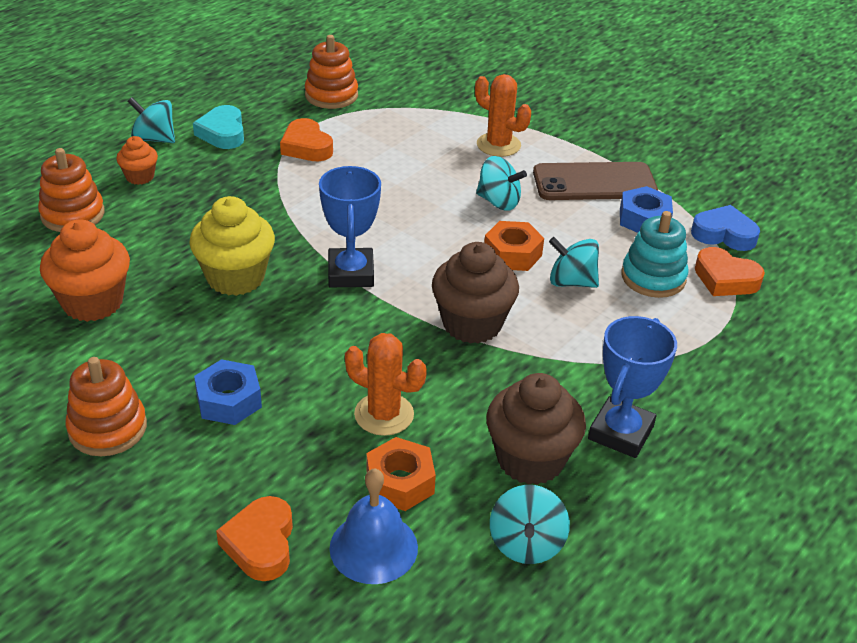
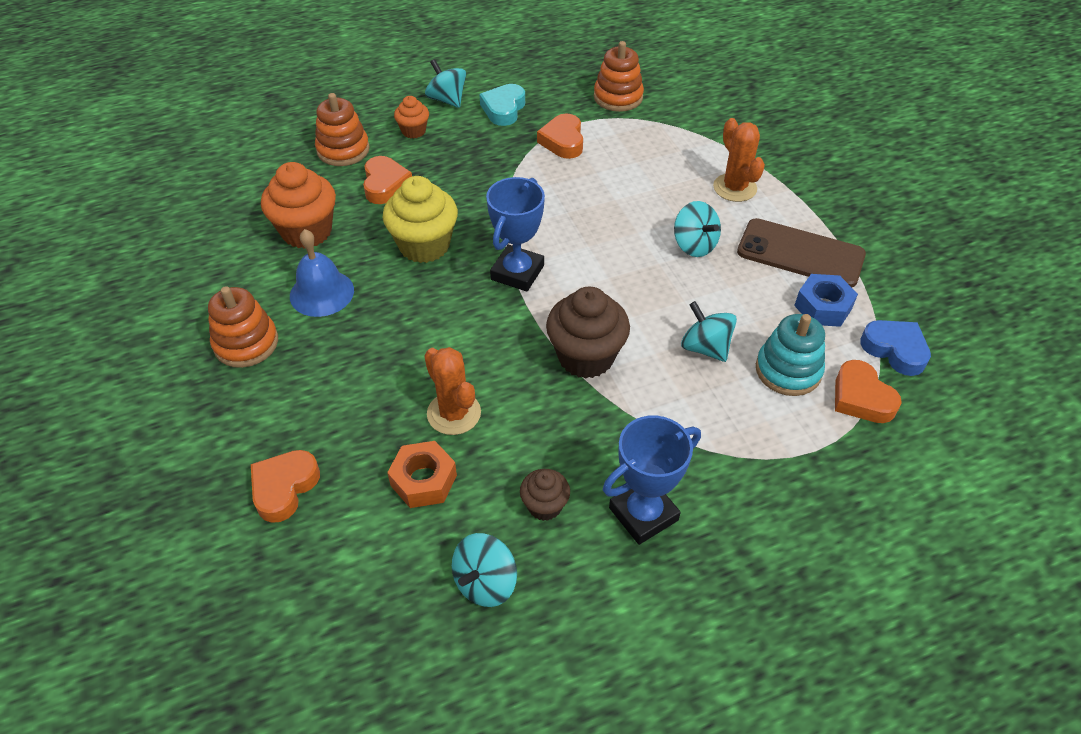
camera: 30 degrees right, 10 degrees up
blue nut [194,359,262,425] -> none
blue bell [329,468,418,584] -> blue bell moved to [290,229,354,317]
orange nut [484,221,544,271] -> none
brown cupcake [486,373,586,485] -> brown cupcake [520,469,570,521], size x0.54
none -> orange heart [363,156,412,204]

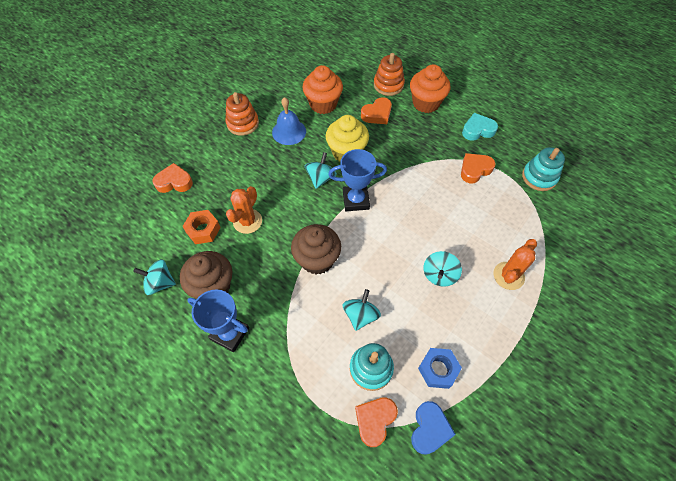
camera: 60 degrees right, 10 degrees up
orange cupcake [394,96,429,139] -> orange cupcake [410,64,451,113], size x1.85
turquoise spinning top [425,59,466,108] -> turquoise spinning top moved to [305,152,337,189]
brown cupcake [520,469,570,521] -> brown cupcake [180,251,232,299], size x1.85
orange stacking toy [594,41,644,112] -> turquoise stacking toy [522,147,565,191]
brown phone [737,218,866,287] -> none

